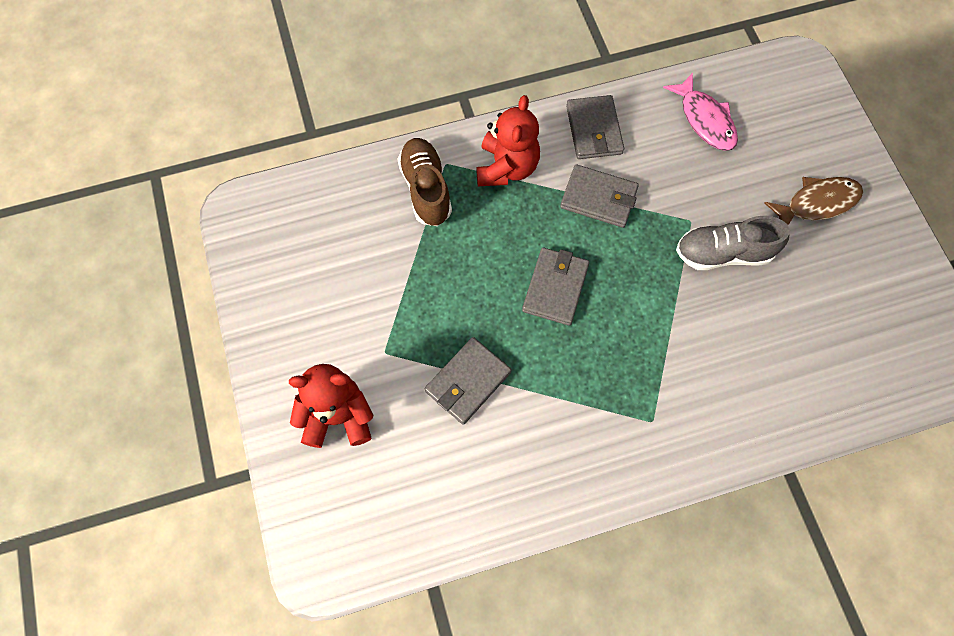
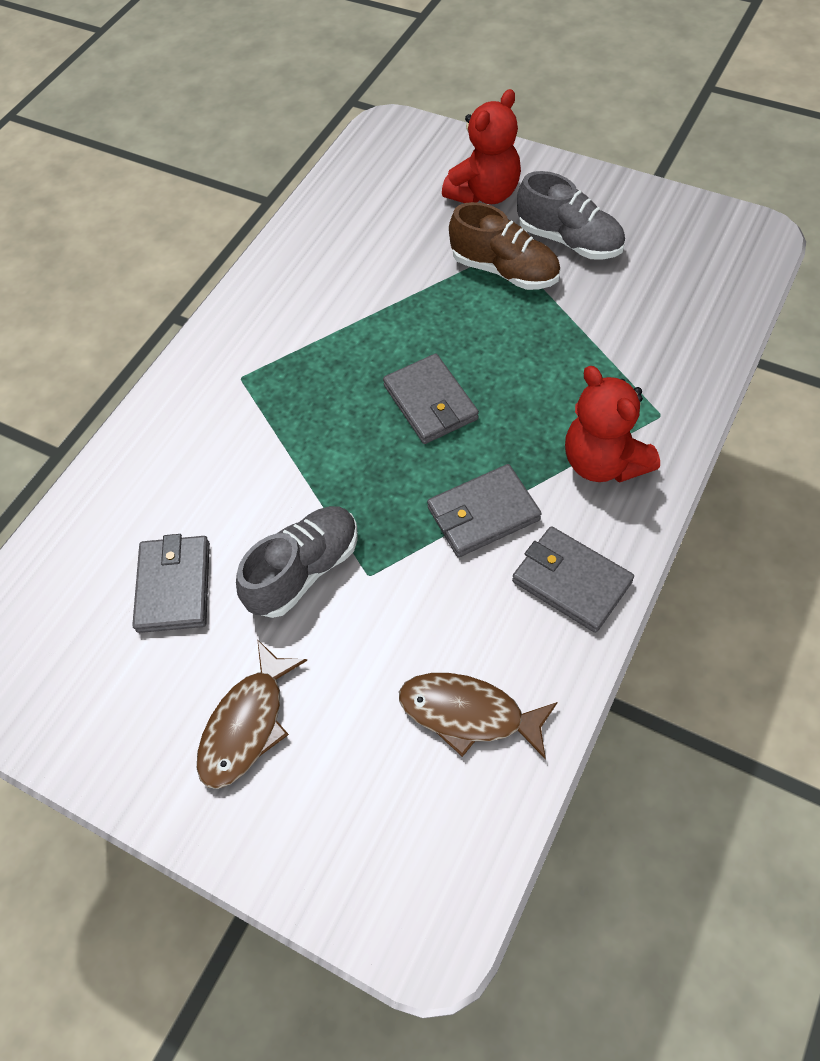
camera: 140 degrees right, 10 degrees down
brown shoe [398,138,452,226] -> brown shoe moved to [449,202,560,290]
grey wallet [425,337,511,425] -> grey wallet moved to [132,534,210,633]
pink fish [663,73,738,151] -> brown fish [399,673,558,759]
none -> grey shoe [517,171,625,260]

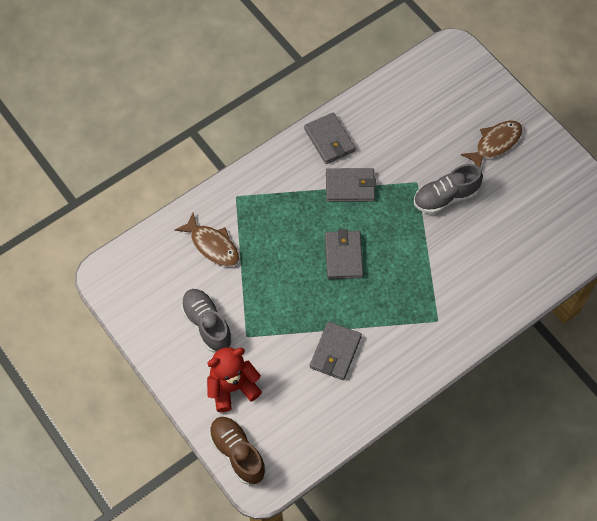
camera: 160 degrees left, 5 degrees up
grey wallet [132,534,210,633] -> grey wallet moved to [310,321,362,380]
brown fish [399,673,558,759] -> brown fish moved to [175,213,239,267]
brown shoe [449,202,560,290] -> brown shoe moved to [209,417,265,484]
red teddy bear [565,366,660,483] -> none

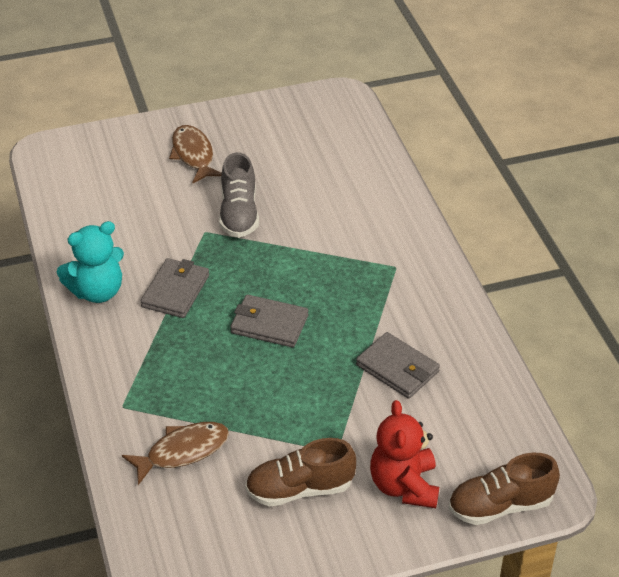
camera: 70 degrees left, 20 degrees down
grey shoe [181,289,232,353] -> brown shoe [245,438,356,507]
grey wallet [304,113,355,164] -> turquoise teddy bear [57,221,124,303]

